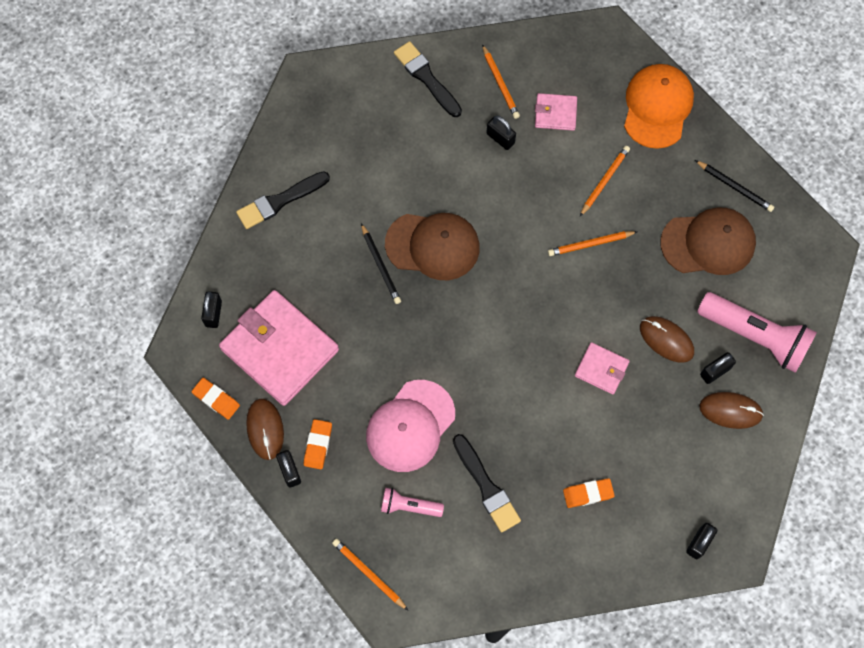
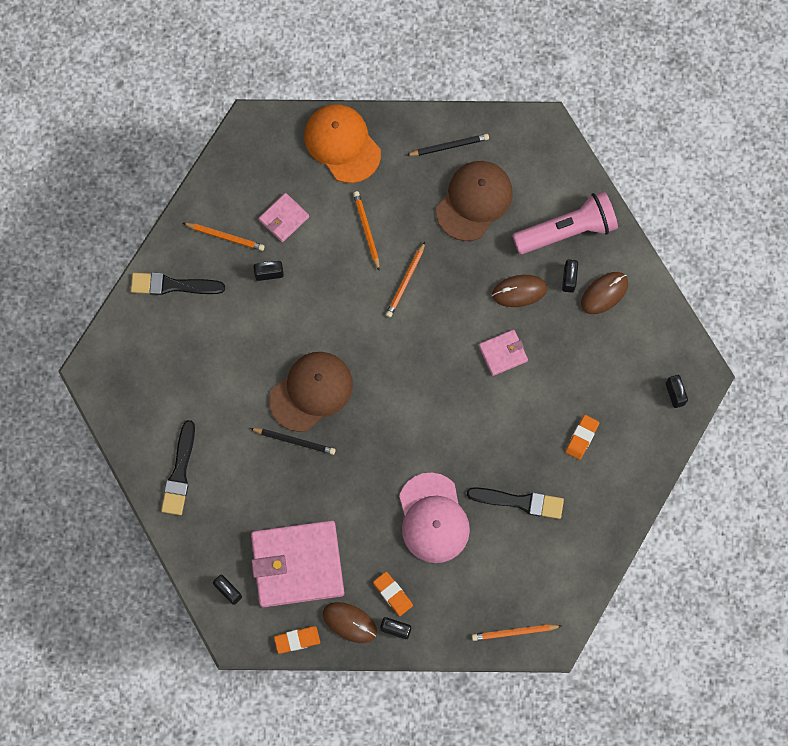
camera: 50 degrees left, 5 degrees up
pink flashlight [381,488,444,517] -> none

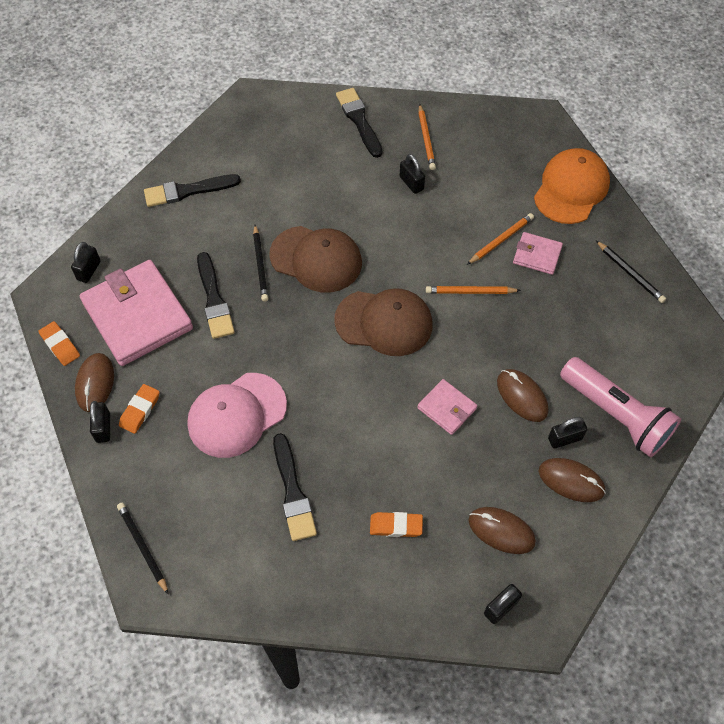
camera: 65 degrees right, 15 degrees down
pink wallet [259,193,309,242] -> pink wallet moved to [513,232,563,275]
brown cap [436,161,513,241] -> brown cap moved to [334,288,432,356]
orange pencil [472,624,561,641] -> black pencil [117,503,169,595]
none -> black brush [197,252,235,339]
none -> brown mouse [468,507,536,554]

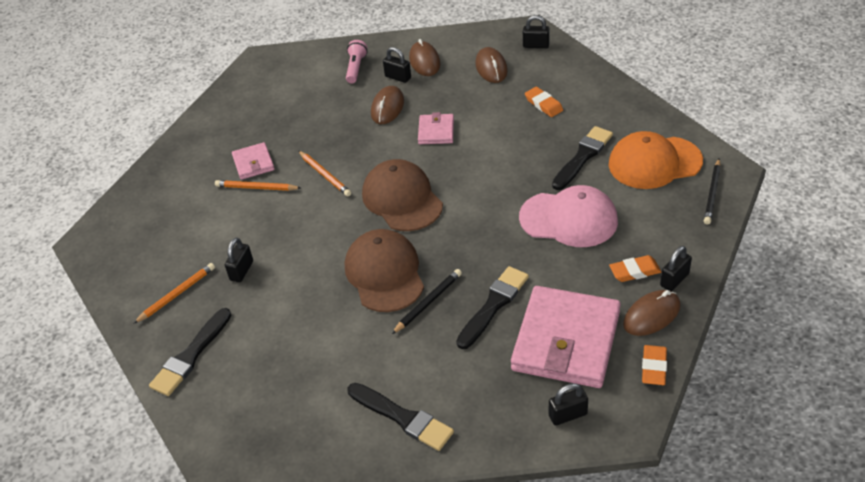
camera: 125 degrees left, 15 degrees down
orange cap [534,148,610,224] -> orange cap moved to [608,131,703,189]
pink flashlight [560,357,681,457] -> pink flashlight [346,40,367,84], size x0.52
black pencil [596,241,666,303] -> none

